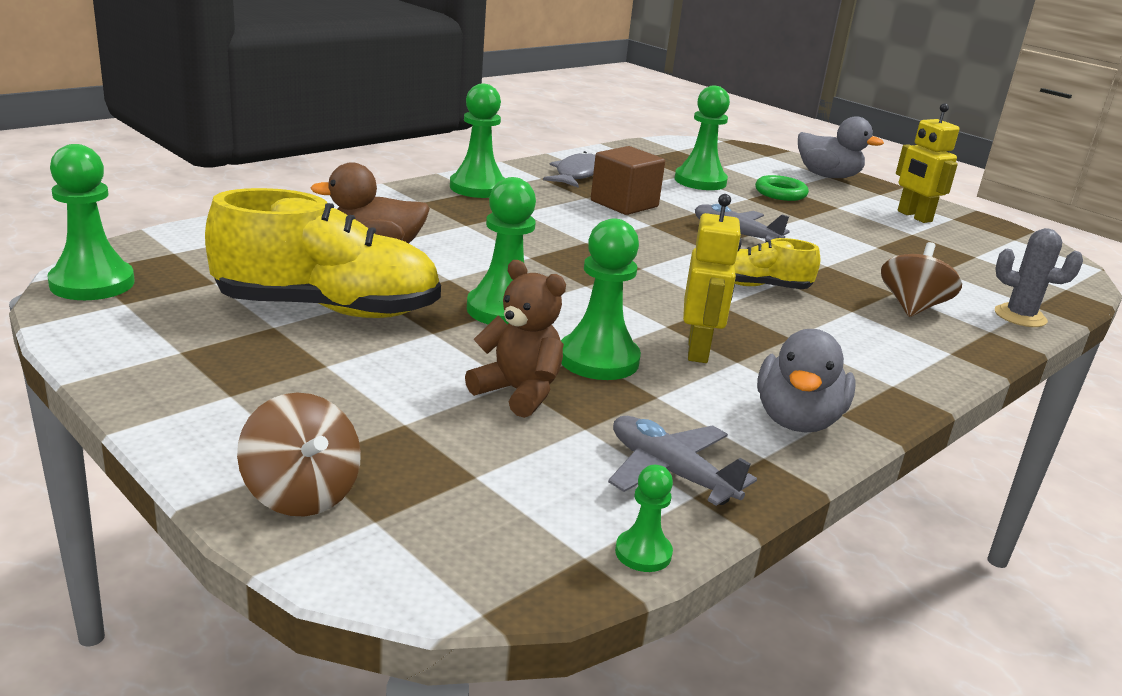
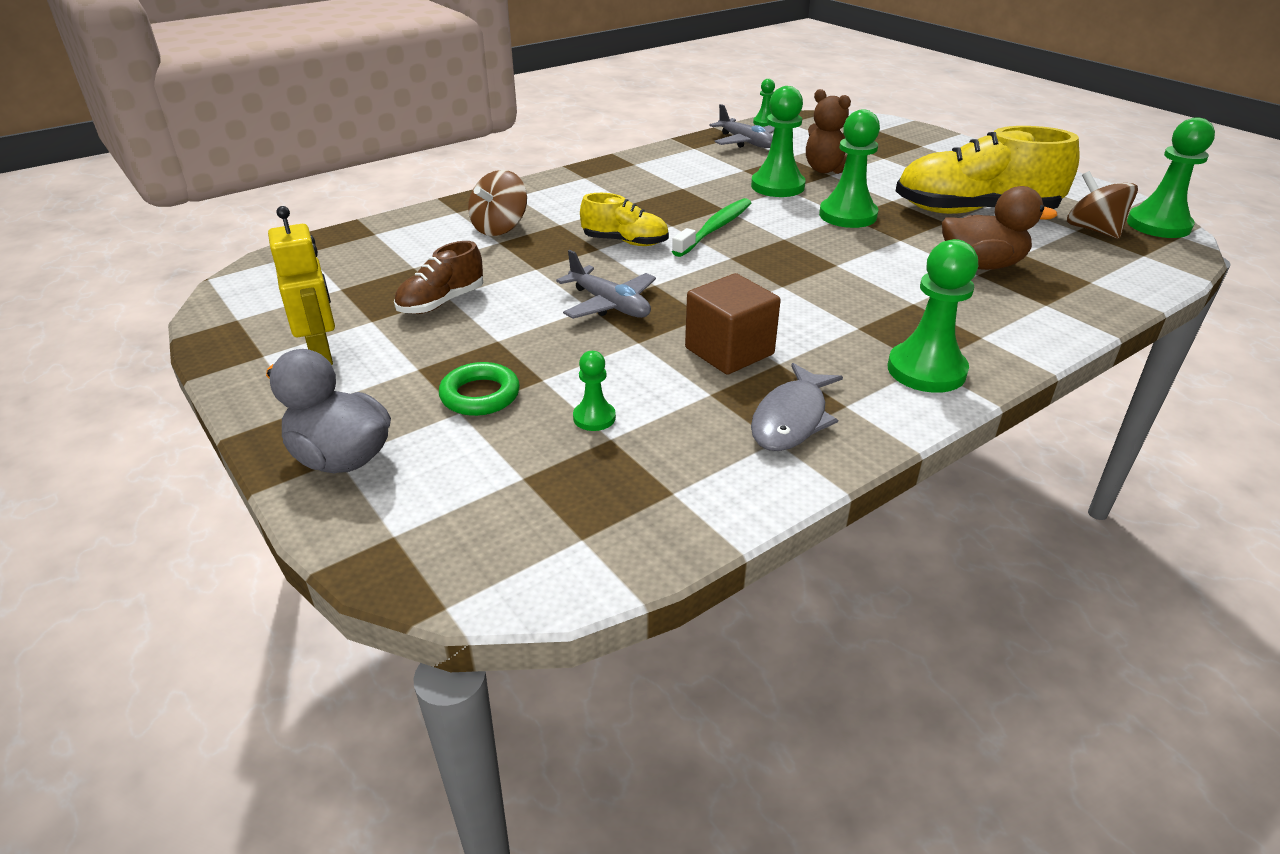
camera: 170 degrees left, 10 degrees up
brown spinning top [237,393,361,517] -> brown spinning top moved to [1067,171,1138,239]
green pawn [674,86,730,190] -> green pawn [573,351,616,431], size x0.51
yellow robot [683,194,742,363] -> none
grey duck [757,329,856,432] -> none
grey cactus [995,228,1083,327] -> none
none -> brown shoe [394,241,483,314]
none -> green toothbrush [672,198,751,257]

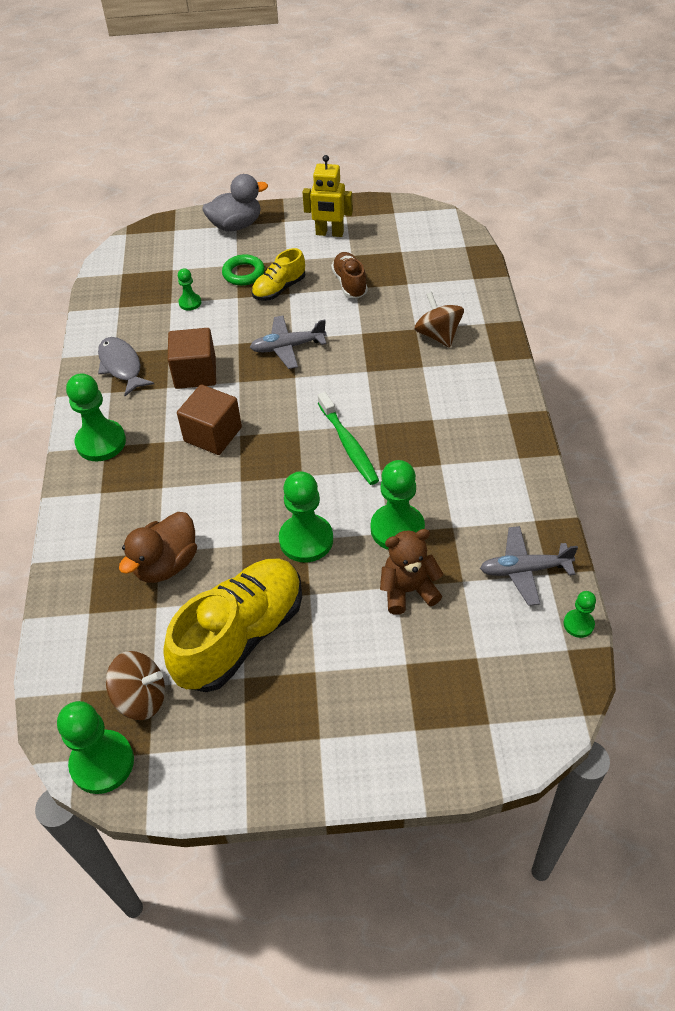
camera: 125 degrees right, 15 degrees up
yellow shoe [580,193,669,246] -> yellow shoe moved to [252,248,305,301]
none -> brown cube [177,384,242,455]

